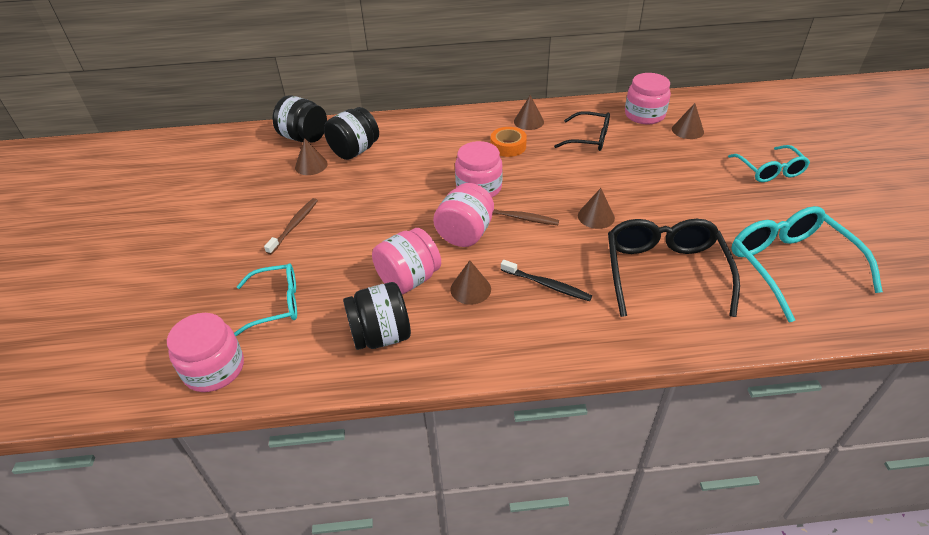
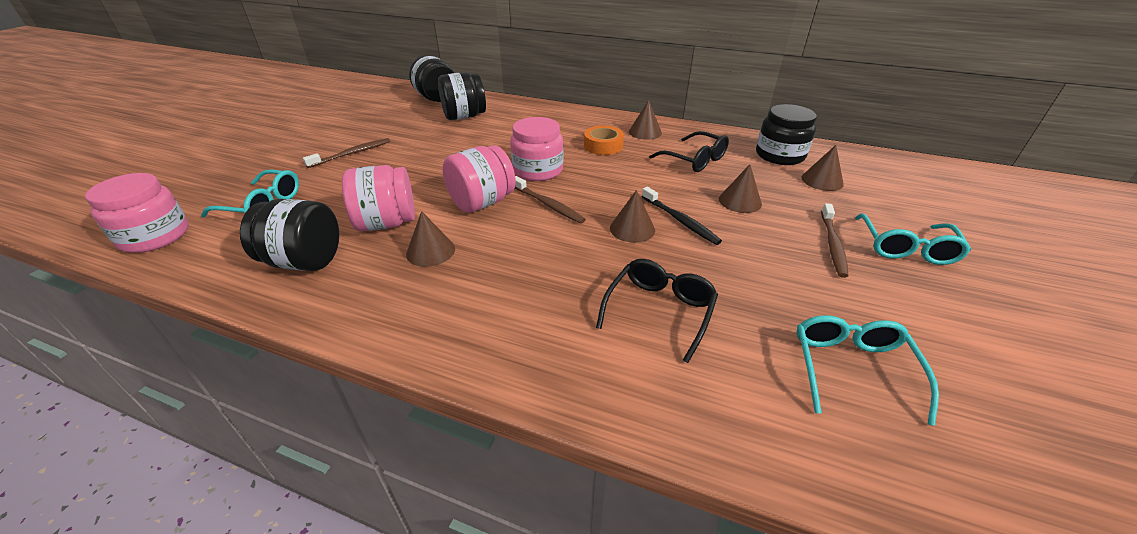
camera: 25 degrees right, 5 degrees down
brown cone [295,138,328,175] -> brown cone moved to [719,164,762,213]
black toothbrush [501,260,592,301] -> black toothbrush moved to [641,187,722,245]
black glasses [608,219,740,317] -> black glasses [596,259,718,363], size x0.62
pink jar [625,73,671,124] -> black jar [756,104,817,165]
turquoise glasses [731,206,883,323] -> turquoise glasses [796,315,939,426], size x0.62
none -> brown toothbrush [821,203,848,278]

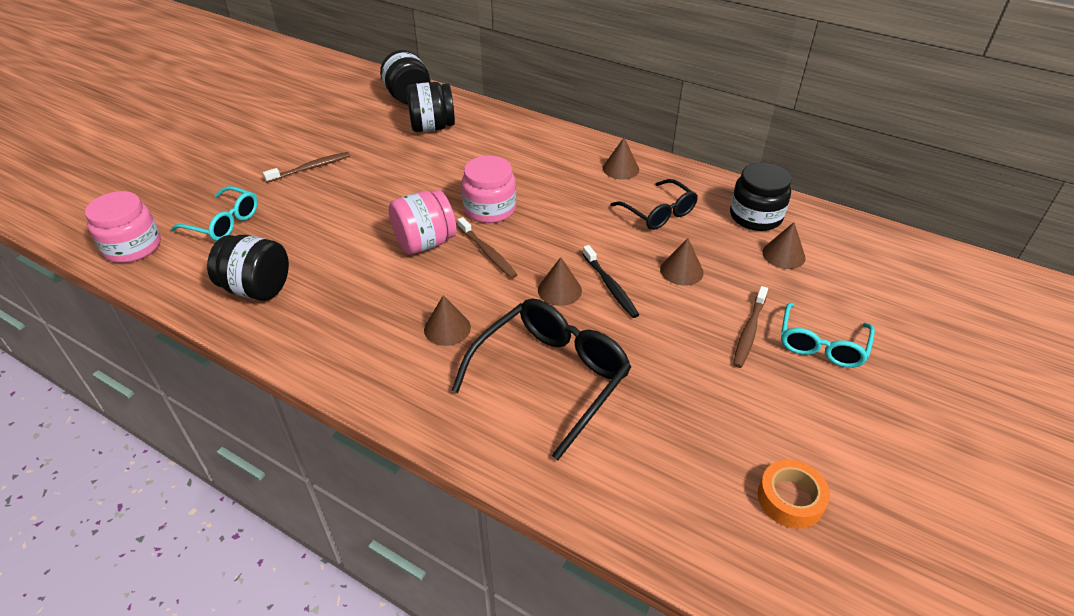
camera: 10 degrees right, 5 degrees up
pink jar [342,165,415,231] -> none
brown cone [406,211,455,267] -> brown cone moved to [424,295,471,346]
orange tape [584,126,624,155] -> orange tape moved to [758,460,830,529]
black glasses [596,259,718,363] -> black glasses [451,299,631,460], size x1.61
turquoise glasses [796,315,939,426] -> none

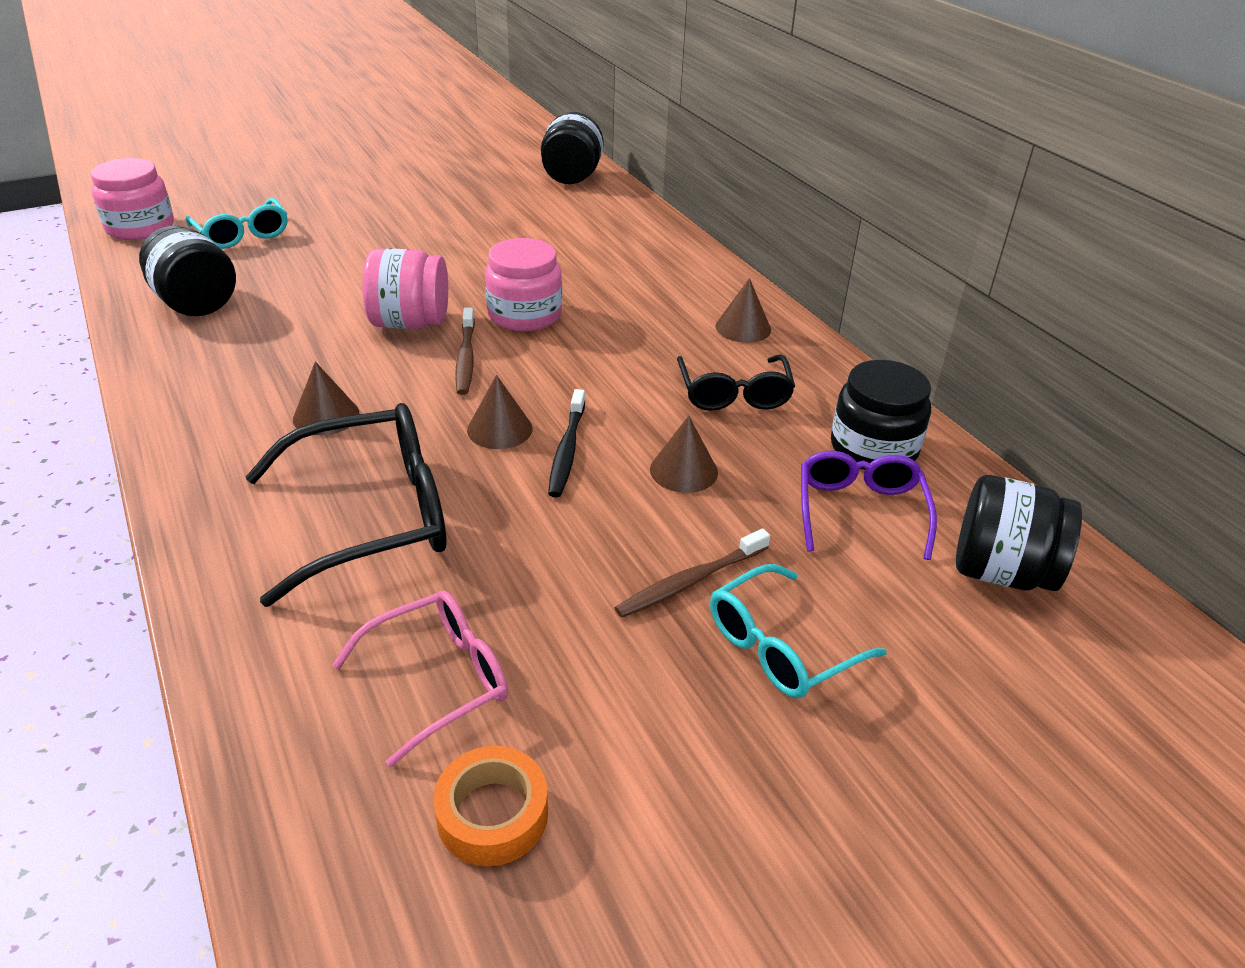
camera: 30 degrees right, 5 degrees down
brown toothbrush [263,152,350,183] -> none
black jar [406,82,455,132] -> black jar moved to [956,475,1082,591]
brown cone [762,222,806,269] -> purple glasses [801,451,937,560]
none -> pink glasses [332,591,508,767]

